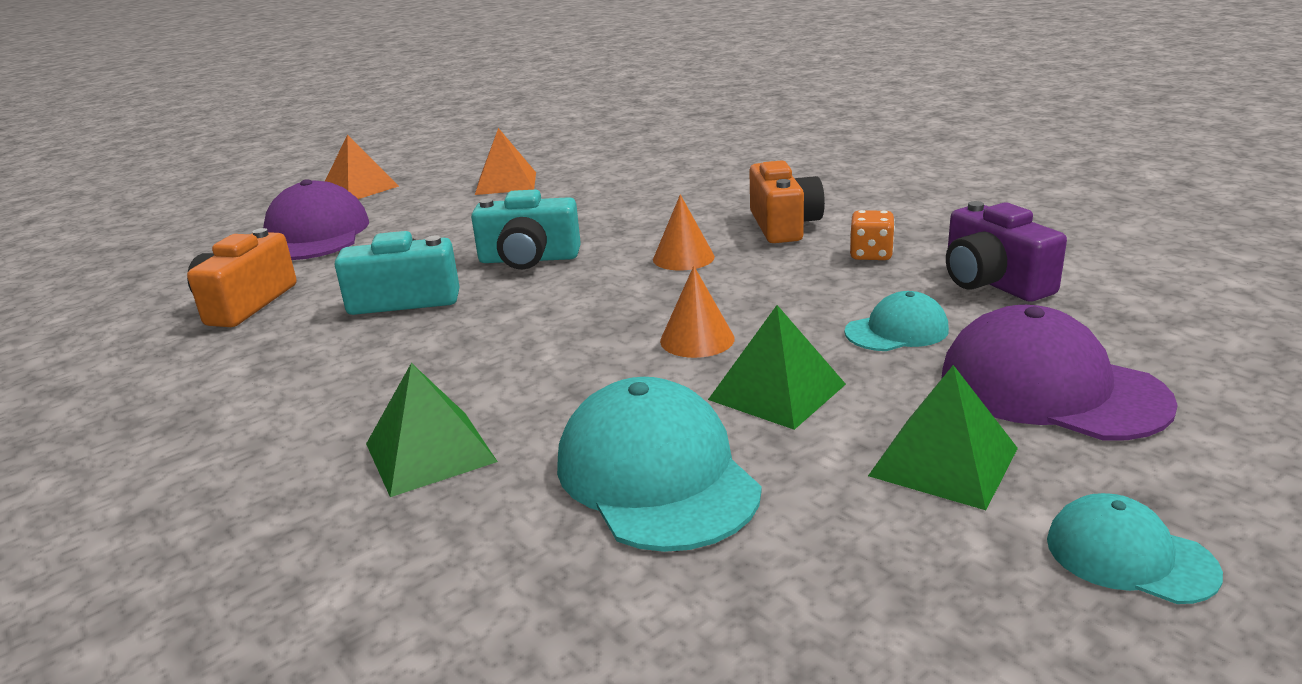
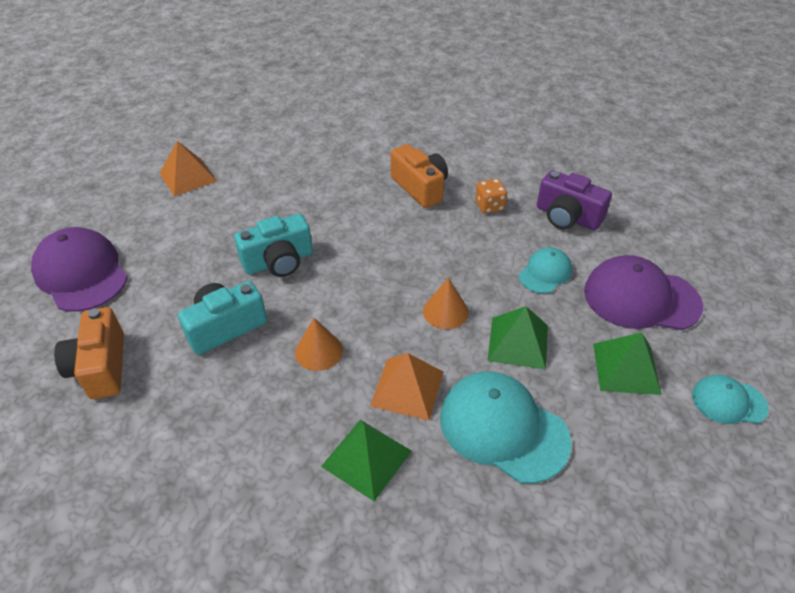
camera: 30 degrees left, 20 degrees up
orange pyramid [325,134,399,199] -> orange pyramid moved to [370,353,443,421]
orange cone [653,194,715,270] -> orange cone moved to [295,318,343,371]

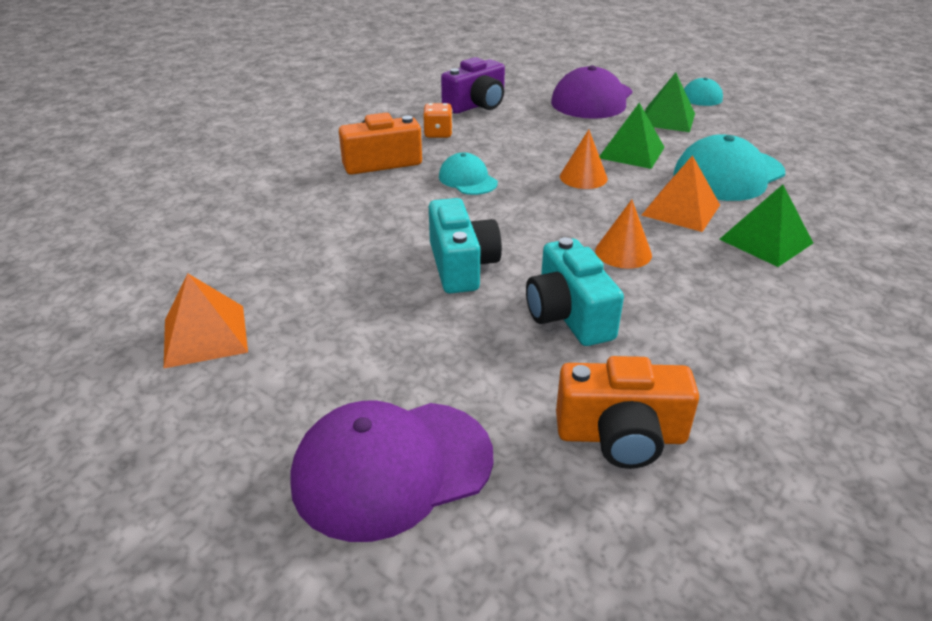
camera: 75 degrees left, 10 degrees down
turquoise cap [519,247,572,294] -> turquoise cap moved to [439,153,498,195]

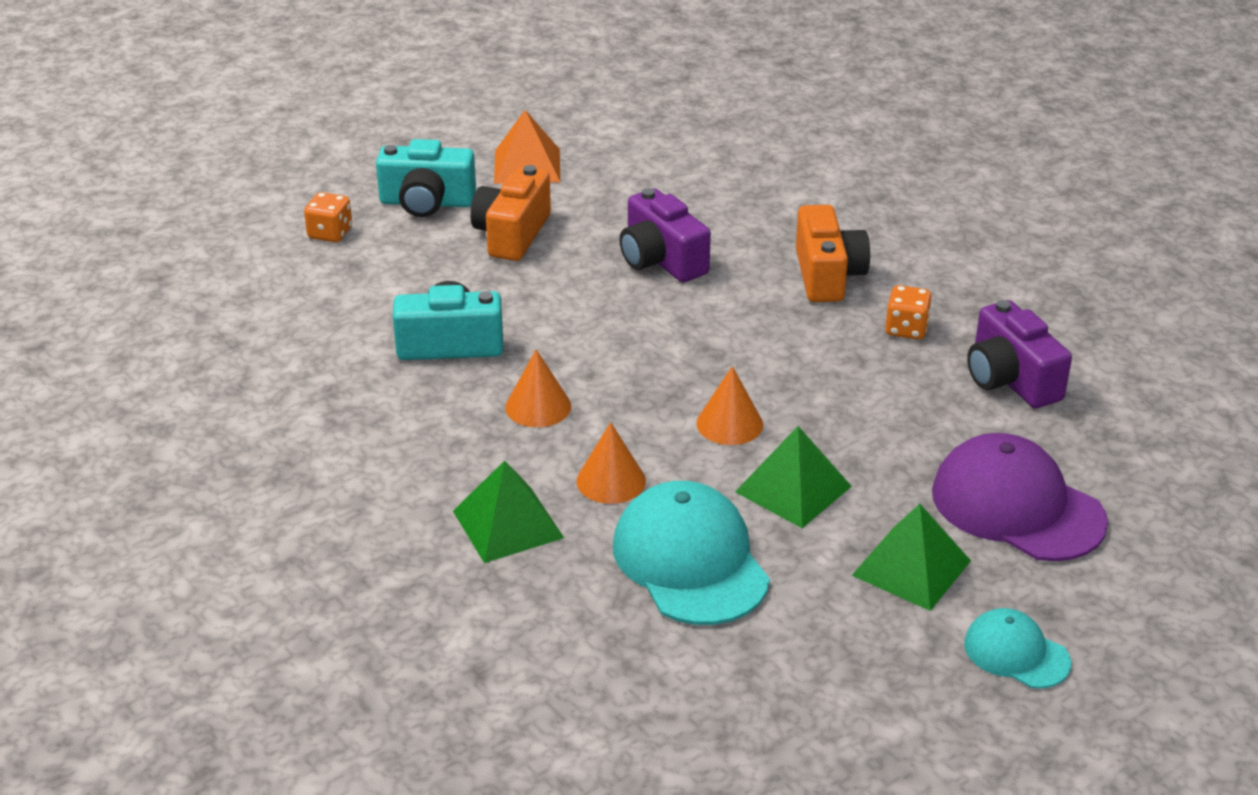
camera: 105 degrees right, 0 degrees up
purple cap [290,401,493,542] -> orange dice [304,192,352,242]
turquoise camera [429,198,502,294] -> turquoise camera moved to [376,139,476,217]
turquoise cap [439,153,498,195] -> none
orange camera [556,356,699,469] -> orange camera moved to [470,165,551,261]
orange pyramid [642,155,720,232] -> orange cone [576,422,646,504]
none -> purple camera [619,188,711,282]

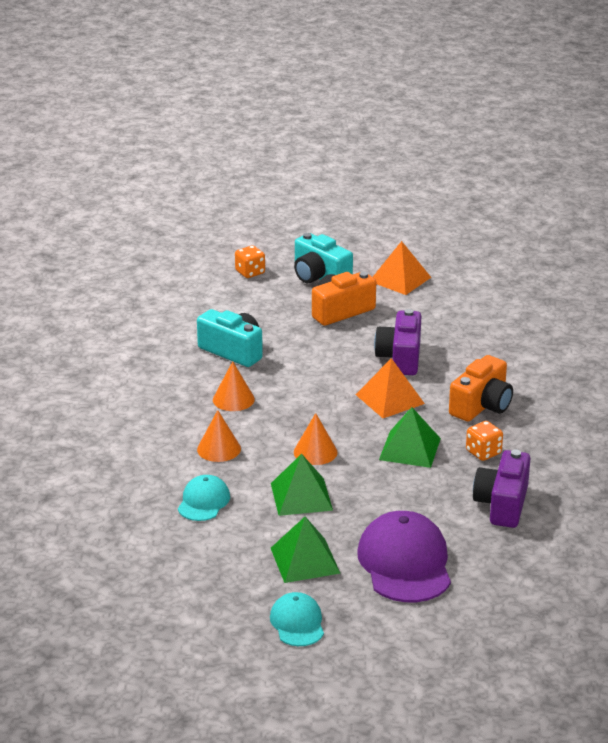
camera: 40 degrees right, 5 degrees down
green pyramid [453,460,564,563] -> green pyramid moved to [379,407,441,468]
turquoise cap [613,481,770,625] -> turquoise cap [178,475,230,521], size x0.55
none -> orange pyramid [356,358,425,418]

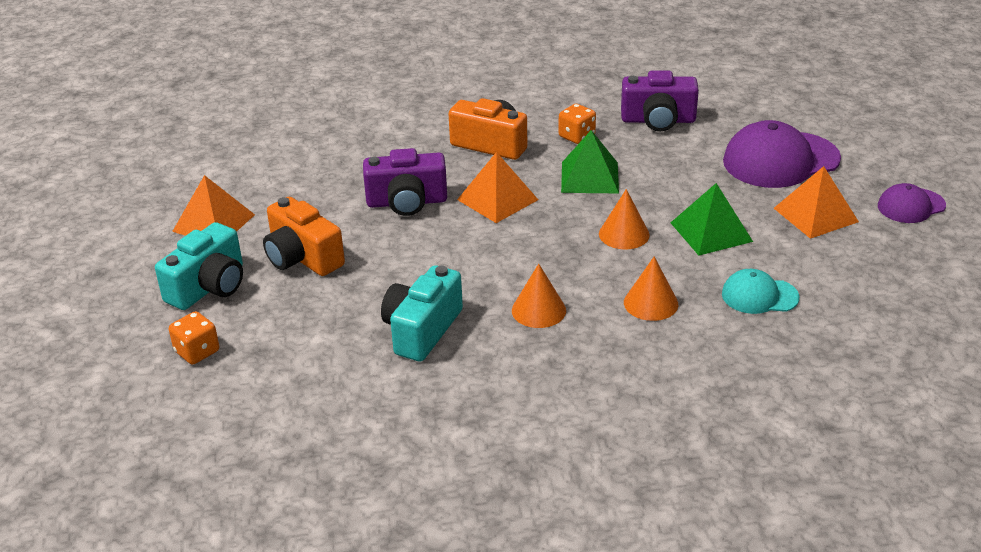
camera: 100 degrees left, 5 degrees up
turquoise cap [270,592,324,646] -> purple cap [878,183,946,223]
green pyramid [271,516,341,583] -> orange pyramid [774,166,859,239]

